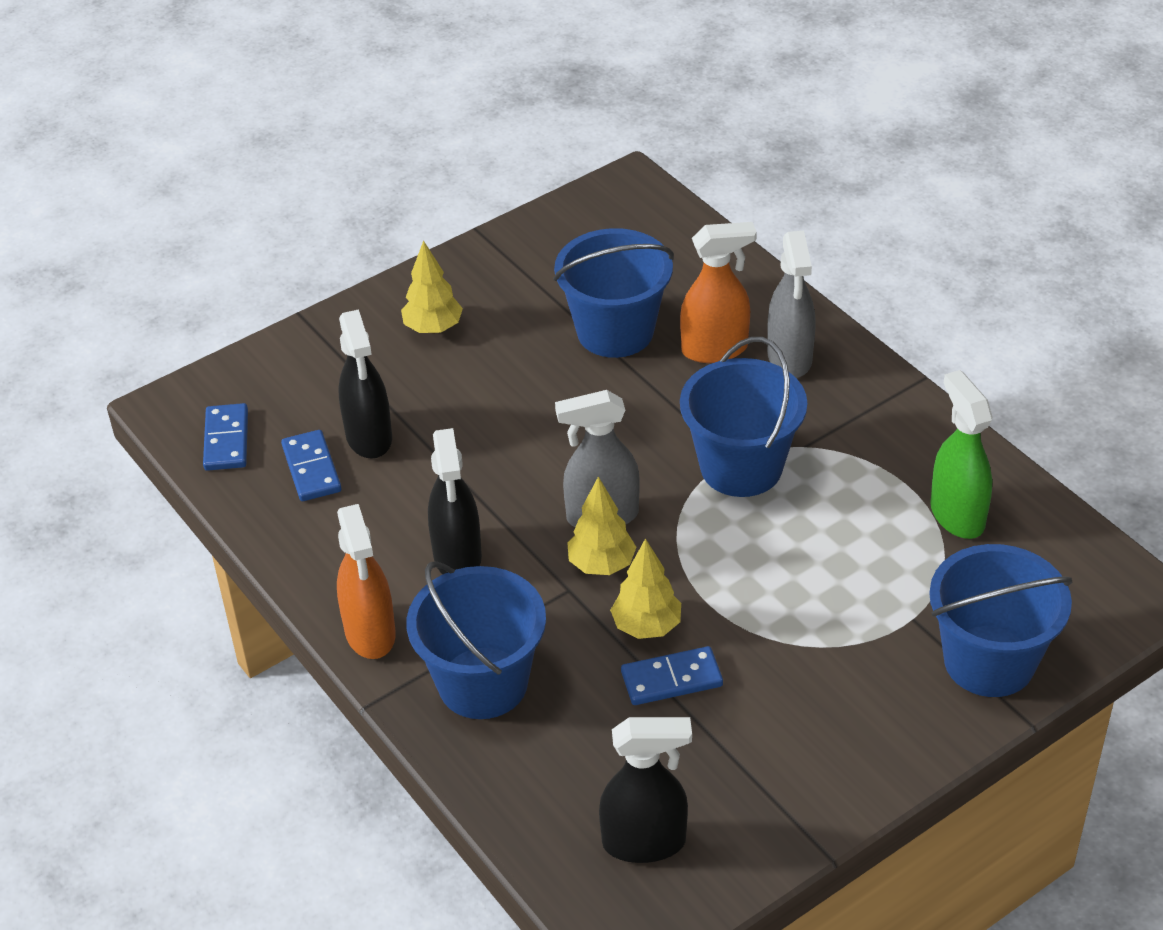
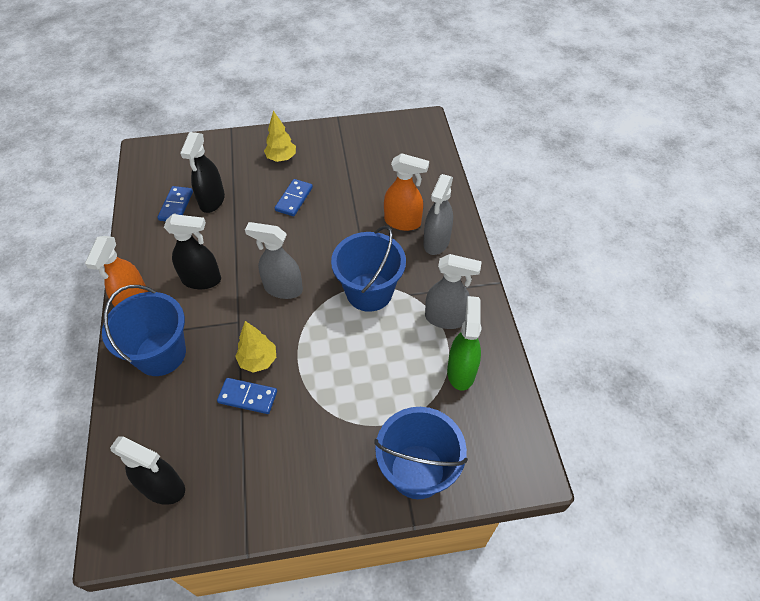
camera: 25 degrees right, 10 degrees up
blue domino [203,403,248,471] -> blue domino moved to [275,179,313,216]
black spray bottle [428,428,482,574] -> black spray bottle turned 105 degrees counterclockwise [164,214,221,289]
blue bucket [553,228,674,358] -> none
yellow tree [567,477,636,575] -> none
none -> grey spray bottle [425,254,482,329]

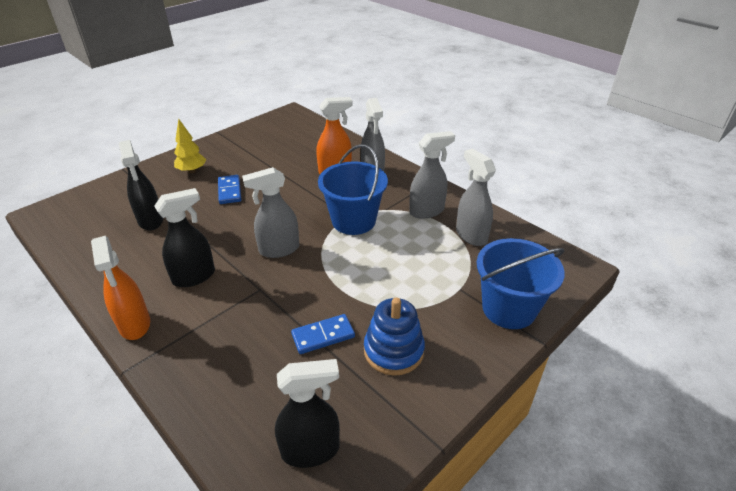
camera: 35 degrees left, 15 degrees down
blue bucket [102,285,186,376] -> none
blue domino [157,186,193,221] -> none
yellow tree [235,321,276,373] -> none
green spray bottle [447,296,482,391] -> grey spray bottle [456,149,496,246]
none -> blue stacking toy [364,298,425,376]

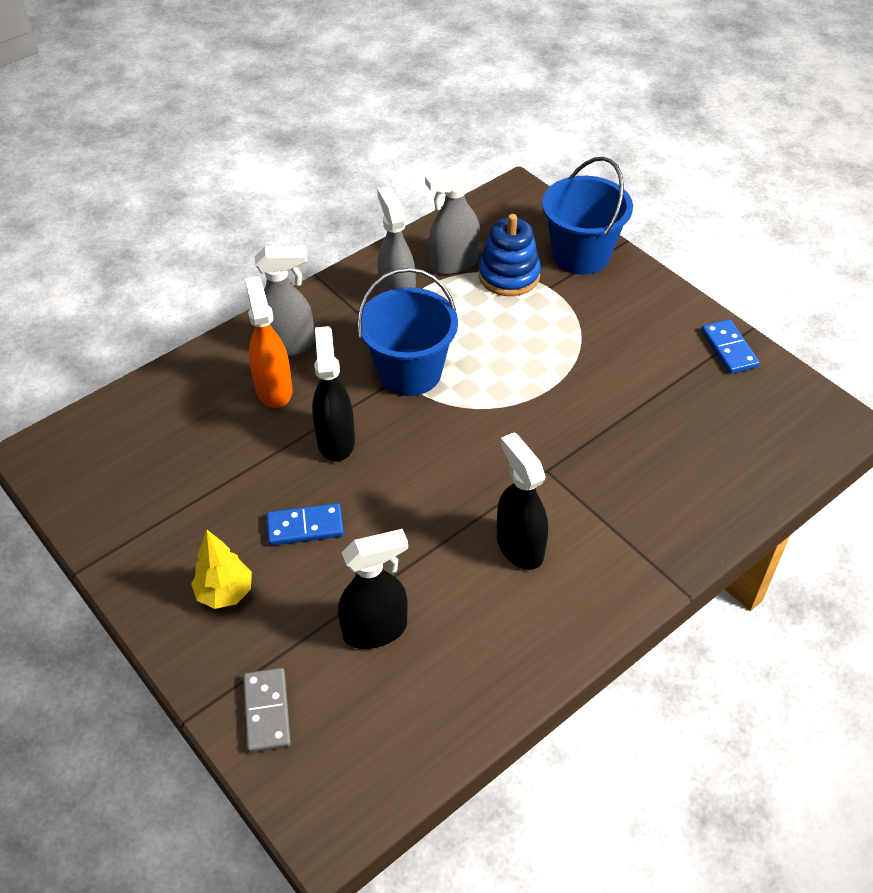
camera: 85 degrees left, 10 degrees up
orange spray bottle [91,236,150,340] -> none
grey spray bottle [242,167,299,258] -> none
black spray bottle [275,359,340,468] -> black spray bottle moved to [312,326,355,462]
blue domino [291,314,355,354] -> blue domino moved to [701,319,760,374]
blue stacking toy [364,298,425,376] -> blue stacking toy moved to [478,214,541,296]
none -> grey domino [243,668,291,753]

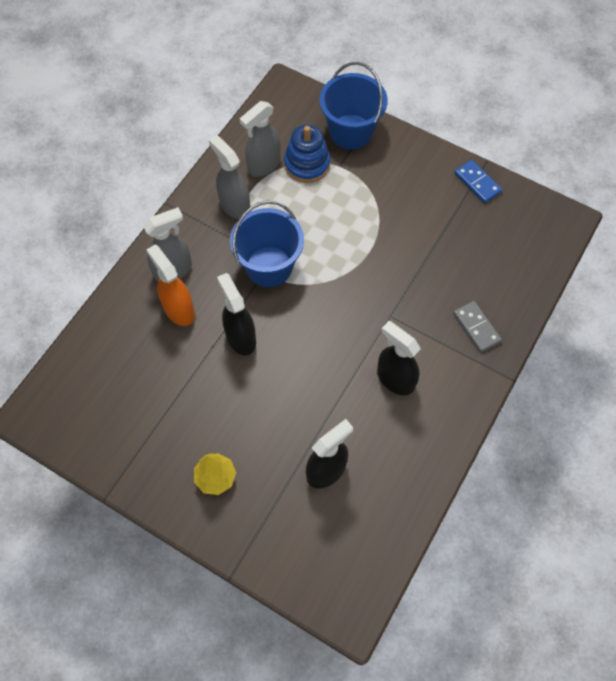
camera: 20 degrees left, 15 degrees up
grey domino [243,668,291,753] -> grey domino moved to [453,301,502,352]
blue domino [266,503,344,546] -> none

